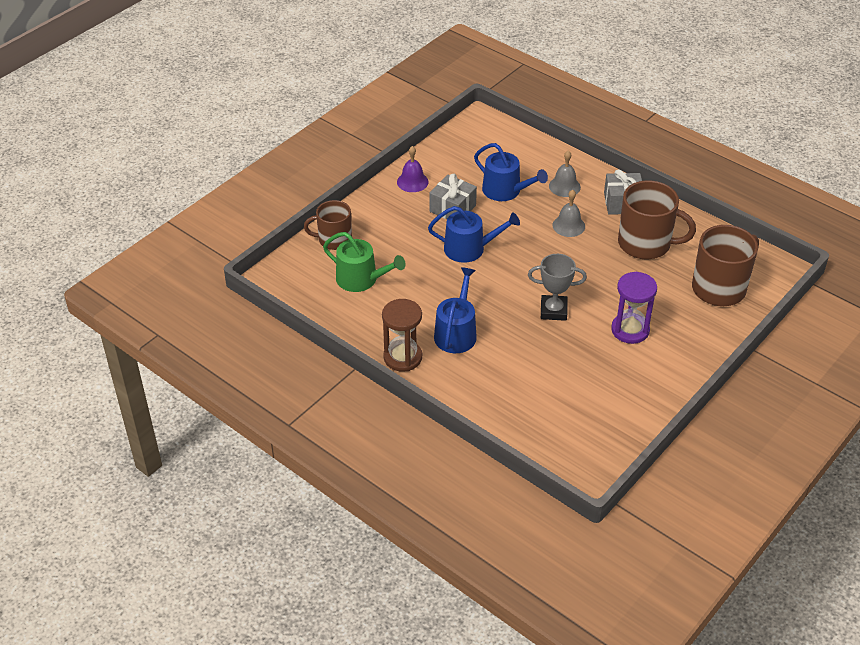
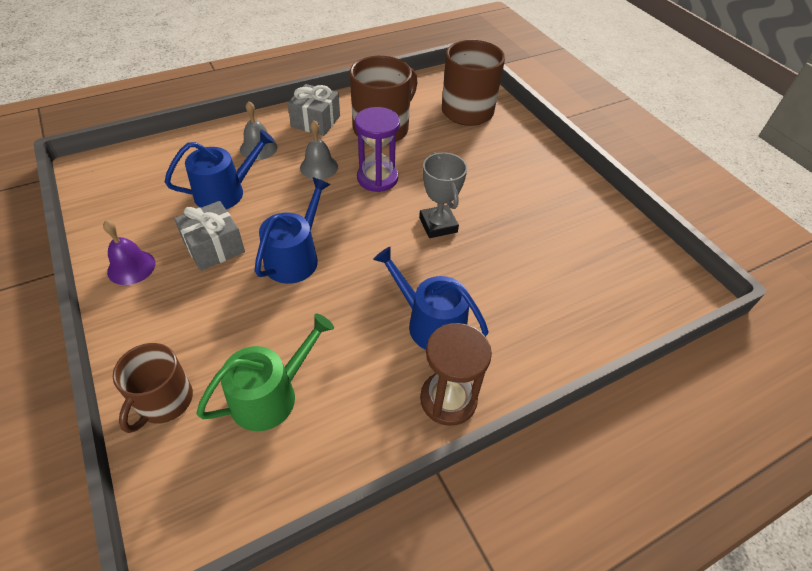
camera: 70 degrees left, 5 degrees up
grey trophy [528,254,587,321] -> grey trophy turned 45 degrees counterclockwise [419,152,467,238]
purple hourglass [611,272,657,344] -> purple hourglass moved to [355,107,400,192]

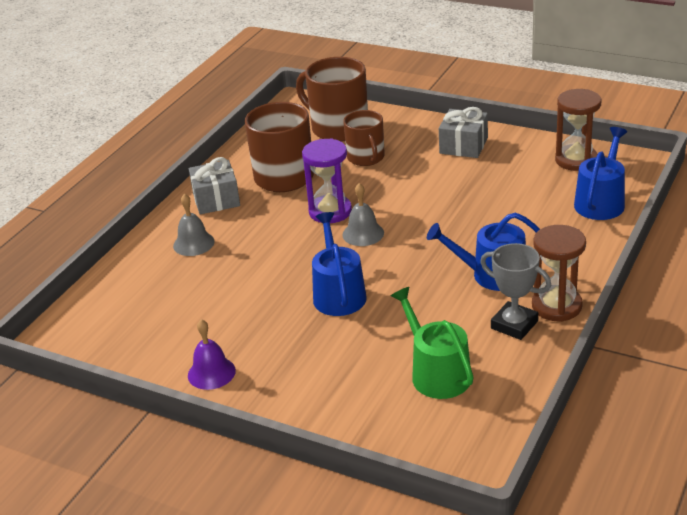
camera: 30 degrees left, 15 degrees down
brown mug [113,343,193,433] -> brown mug moved to [343,110,385,166]
blue watering can [165,129,275,209] -> blue watering can moved to [574,127,627,220]
grey gift [174,201,245,271] -> grey gift moved to [439,107,488,158]
green watering can [196,314,334,431] -> green watering can turned 45 degrees counterclockwise [391,287,474,399]
grey bell [300,120,338,180] -> grey bell moved to [342,183,384,246]
grey trophy [419,152,467,238] -> grey trophy moved to [480,243,551,340]
none -> brown hourglass [555,89,601,171]

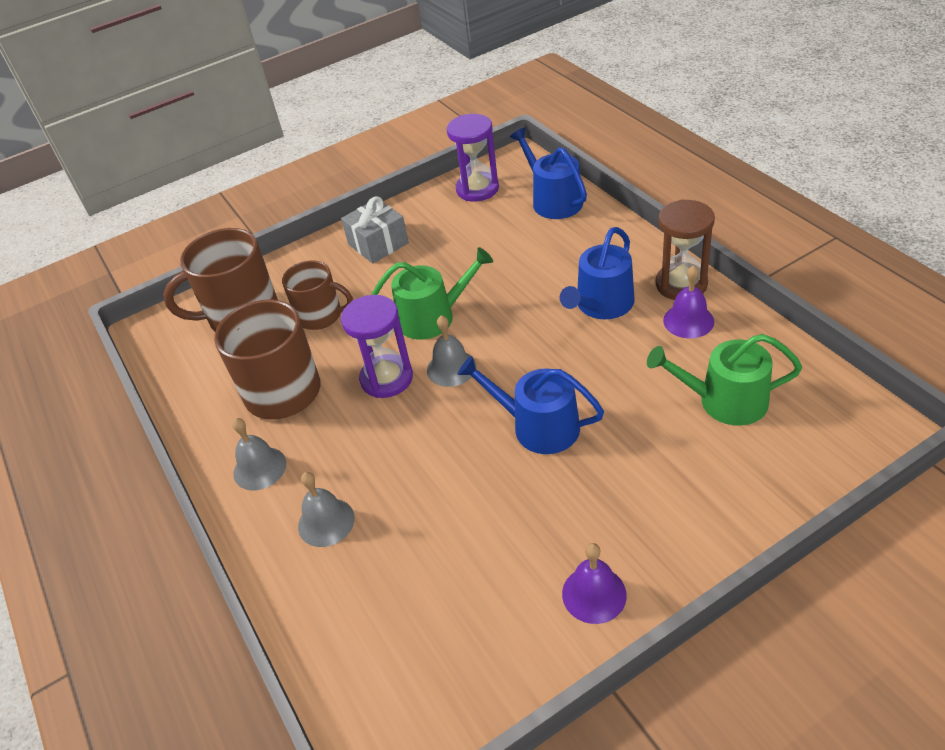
camera: 55 degrees left, 10 degrees up
grey gift [189,157,240,214] -> grey bell [232,418,286,490]
grey trophy [480,243,551,340] -> purple bell [663,265,714,338]
brown hourglass [555,89,601,171] -> purple hourglass [447,114,499,202]
none -> green watering can [371,247,493,340]

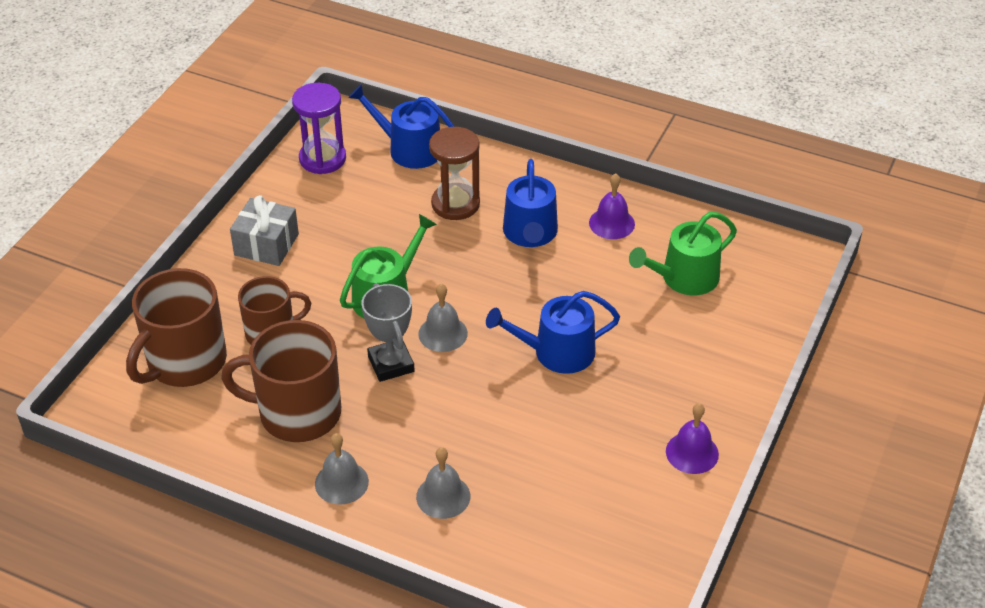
camera: 40 degrees left, 0 degrees up
purple hourglass [341,295,413,398] -> grey trophy [362,283,415,382]
brown hourglass [656,199,715,300] -> brown hourglass moved to [429,127,480,220]

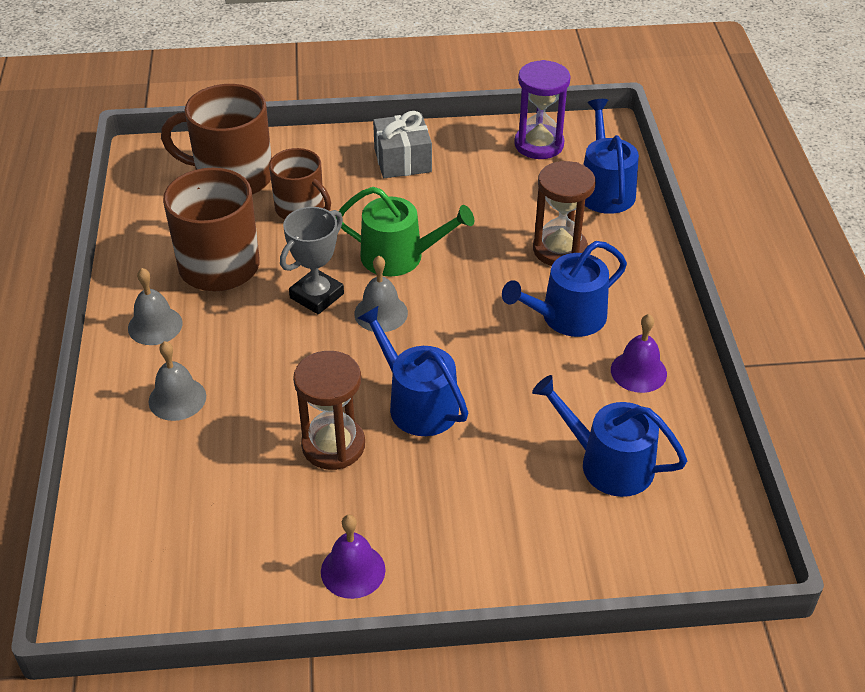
camera: 60 degrees right, 0 degrees up
green watering can [629,212,737,295] -> blue watering can [532,375,687,497]
none -> brown hourglass [293,351,365,470]

